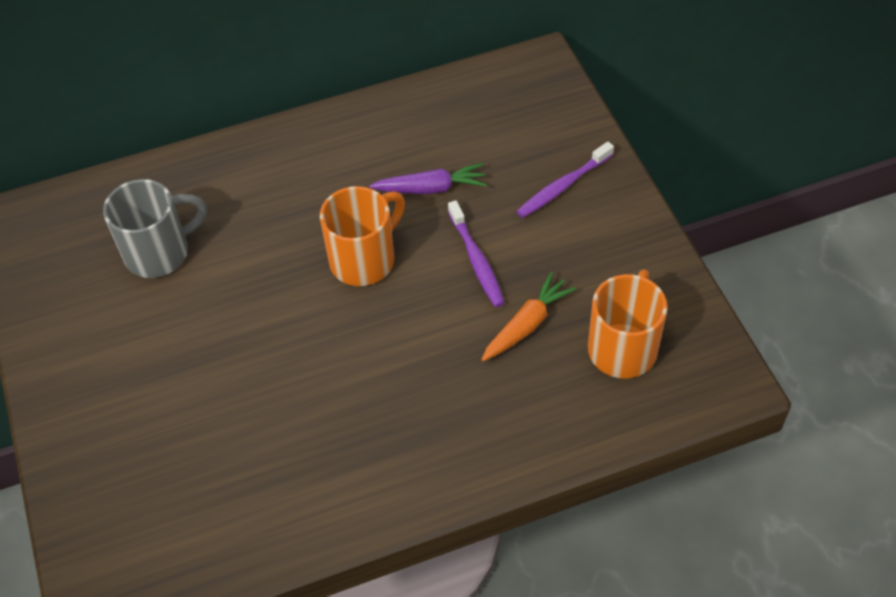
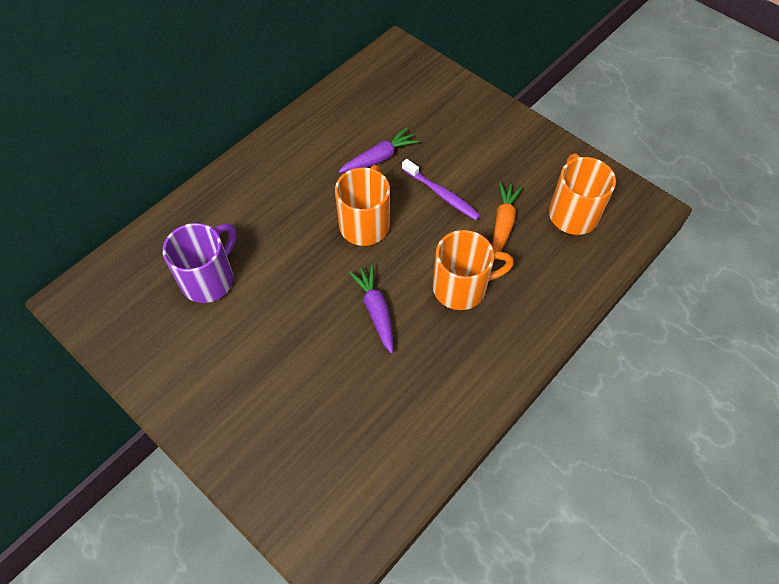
camera: 30 degrees left, 5 degrees up
grey mug [103,179,207,278] -> purple mug [163,223,237,303]
purple toothbrush [516,142,614,218] -> none
none -> purple carrot [349,264,393,354]
none -> orange mug [433,230,514,310]

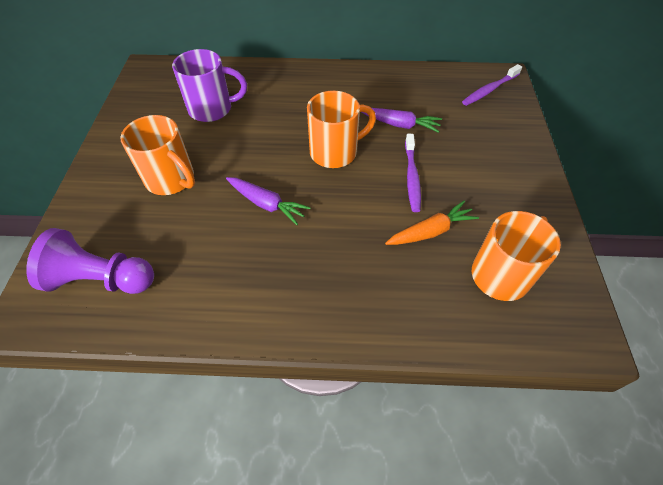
camera: 50 degrees right, 5 degrees down
purple carrot [349,264,393,354] -> purple carrot turned 90 degrees clockwise [226,177,311,225]
orange mug [433,230,514,310] -> orange mug moved to [120,115,195,195]
none -> purple pawn [26,228,154,294]
none -> purple toothbrush [462,64,522,106]

